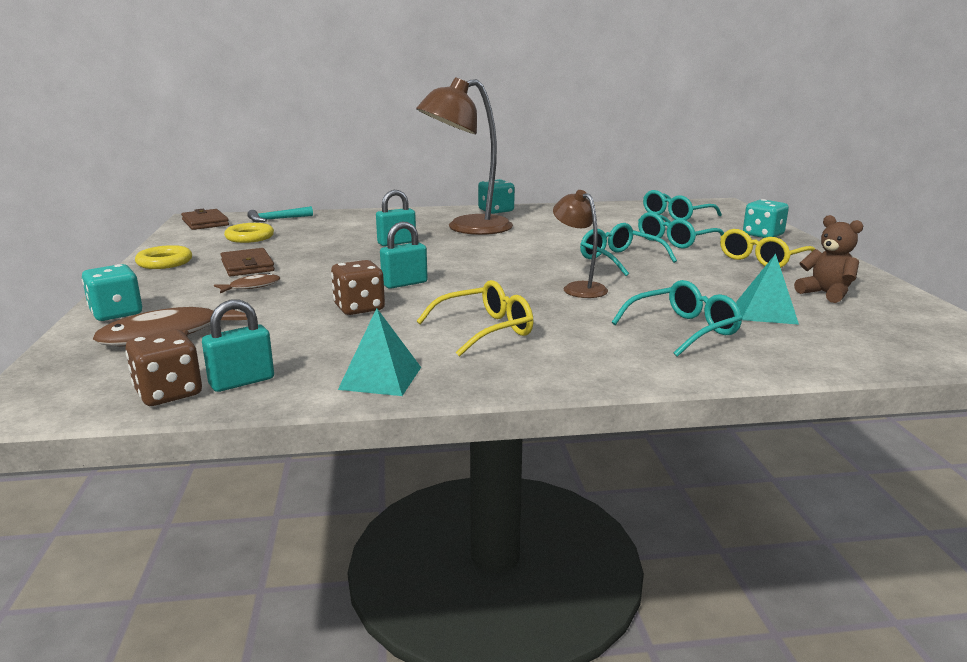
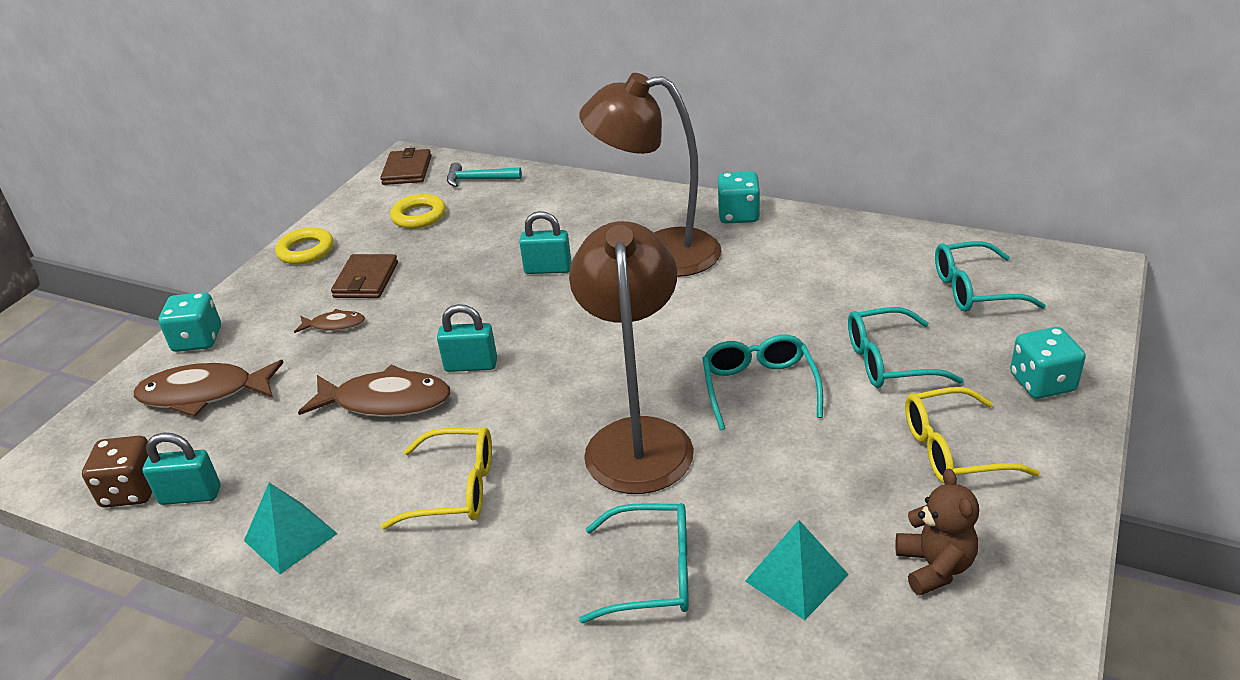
camera: 35 degrees right, 15 degrees up
brown dice [331,260,385,315] -> brown fish [298,364,451,417]
brown lamp [553,190,608,298] -> brown lamp [569,221,694,494], size x1.90

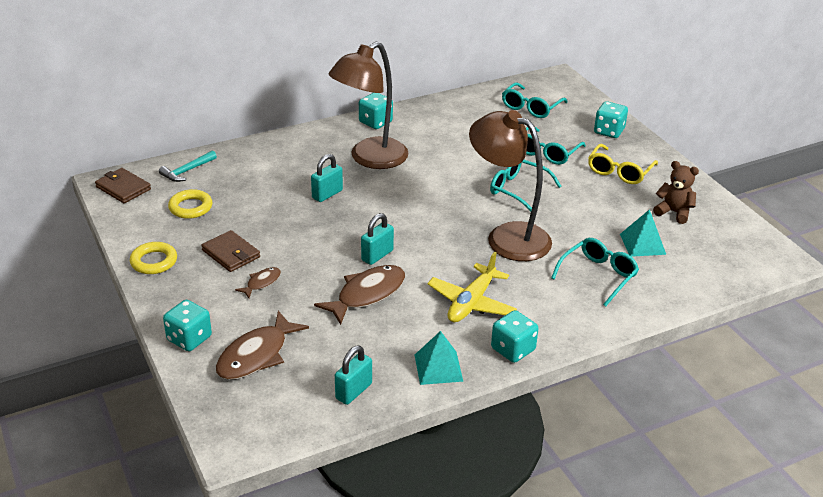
camera: 55 degrees left, 0 degrees up
brown dice [82,436,152,508] -> none
yellow glasses [381,427,492,529] -> yellow plane [427,252,517,322]
none -> turquoise dice [491,310,538,363]

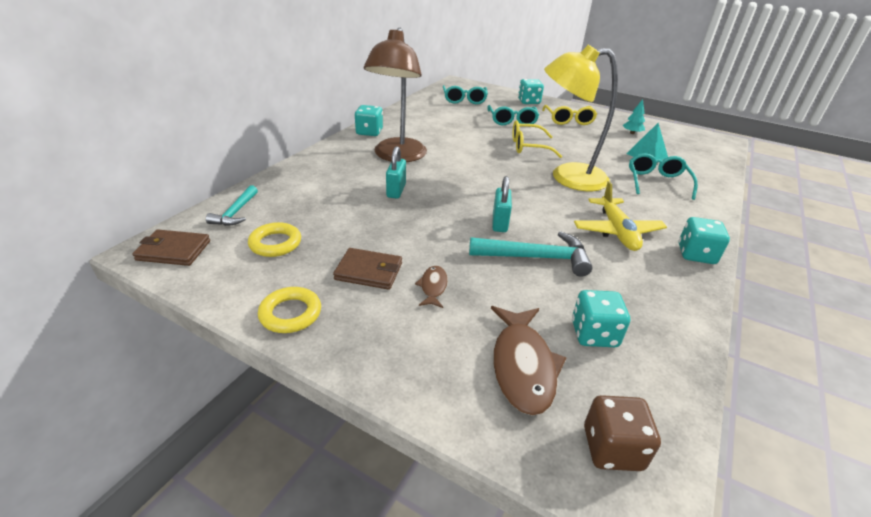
camera: 35 degrees left, 0 degrees up
turquoise dice [163,300,212,351] -> turquoise dice moved to [572,290,630,347]
brown fish [314,265,405,325] -> turquoise hammer [469,231,593,276]
turquoise padlock [335,345,372,405] -> none
turquoise pyramid [415,331,463,385] -> none
brown lamp [469,110,552,261] -> yellow lamp [544,45,618,191]
turquoise glasses [490,160,561,212] -> yellow glasses [512,120,562,158]
brown teddy bear [653,161,699,224] -> turquoise tree [623,99,645,134]
none -> brown dice [584,395,661,471]

